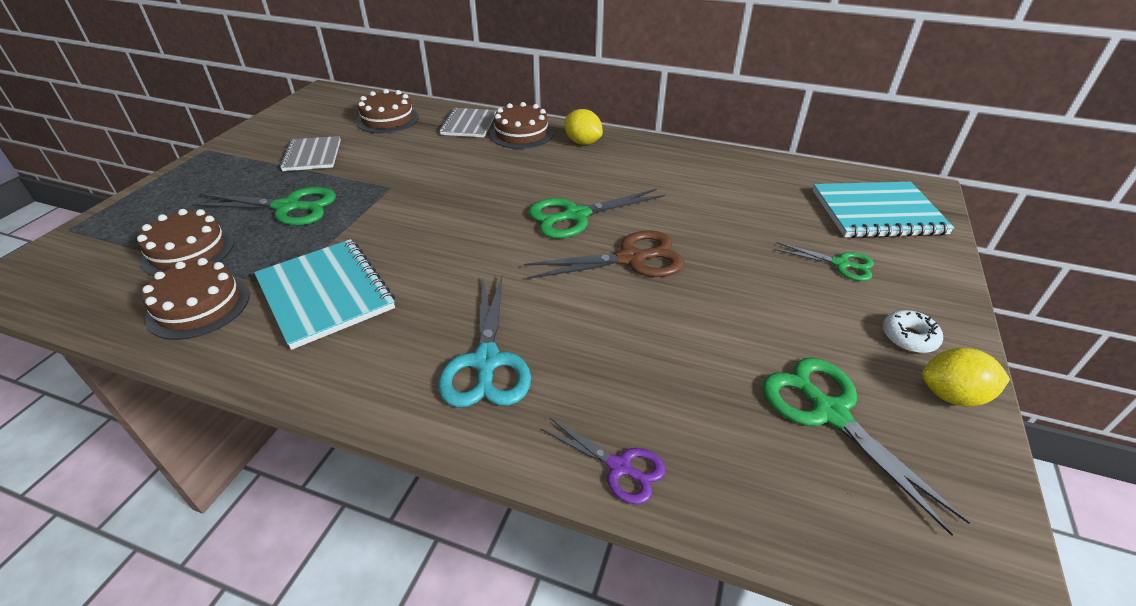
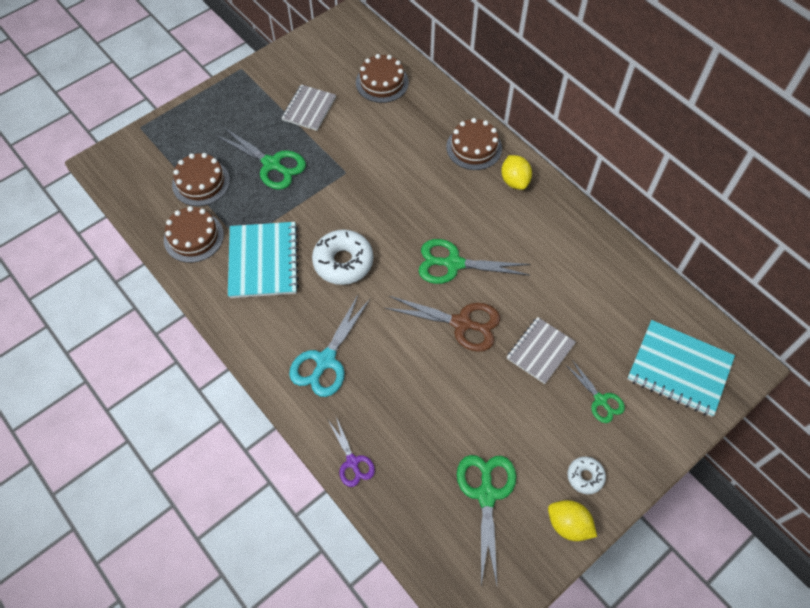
camera: 30 degrees right, 20 degrees up
grey notebook [439,108,497,138] -> grey notebook moved to [507,317,576,384]
none -> white donut [312,230,373,285]

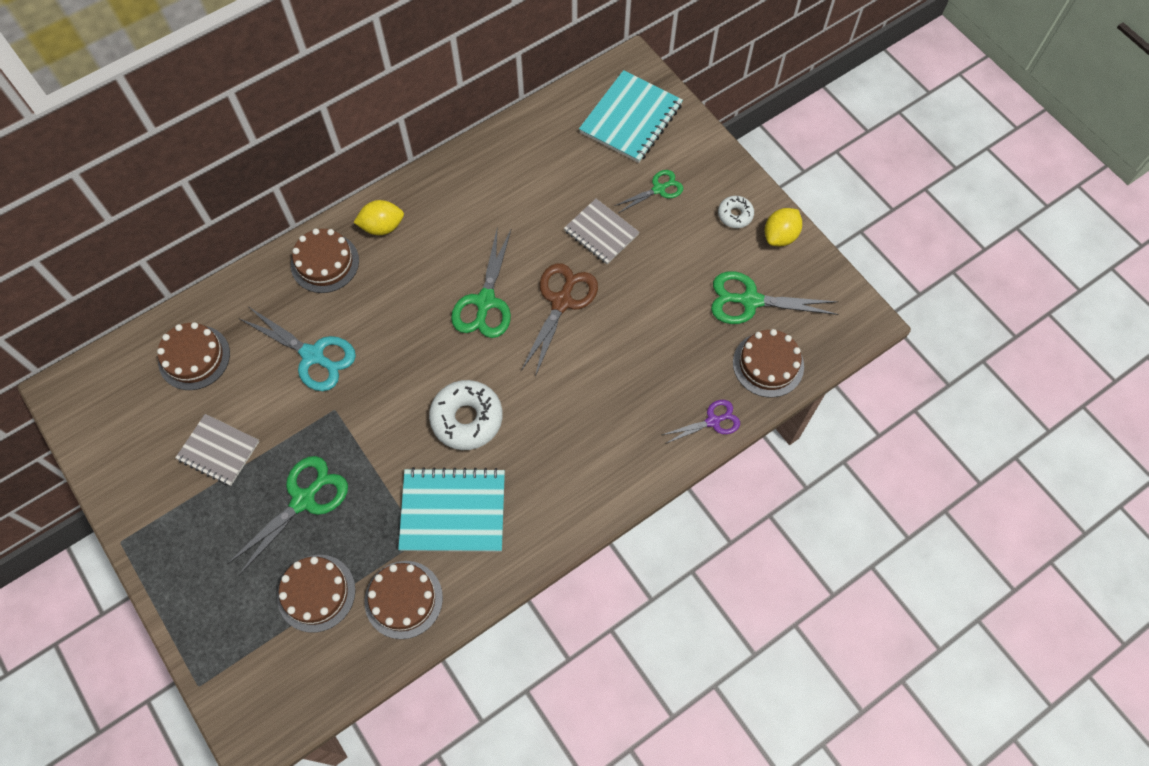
camera: 85 degrees left, 5 degrees up
turquoise scissors [289,295,370,397] -> turquoise scissors moved to [240,307,356,391]
none -> brown cake [733,329,804,397]

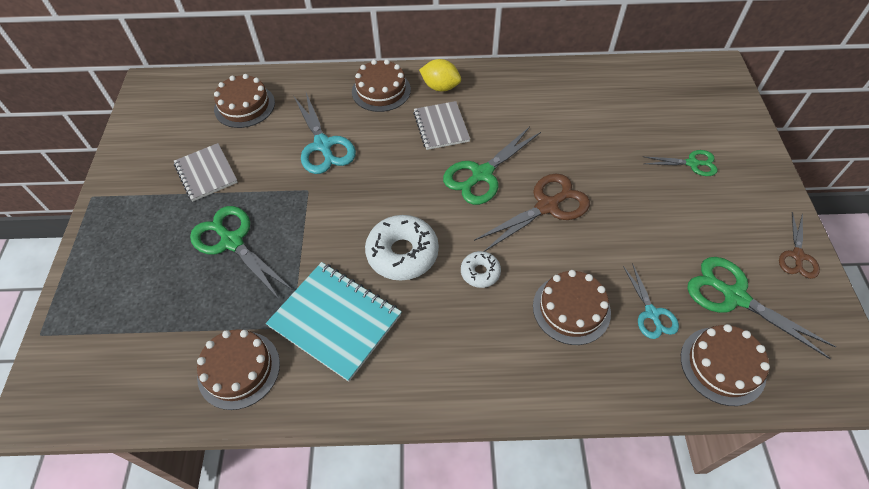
camera: 35 degrees right, 10 degrees down
green scissors [227,456,348,576] -> green scissors turned 120 degrees counterclockwise [190,206,293,299]
brown cake [277,555,356,633] -> brown cake moved to [533,270,611,345]
grey notebook [564,199,639,264] -> grey notebook moved to [413,101,470,150]
turquoise notebook [579,70,683,163] -> none
purple scissors [662,400,740,444] -> none
white donut [718,196,754,228] -> white donut moved to [461,251,501,288]
yellow lemon [765,208,802,246] -> brown scissors [779,212,820,279]
none -> turquoise scissors [623,263,679,339]

